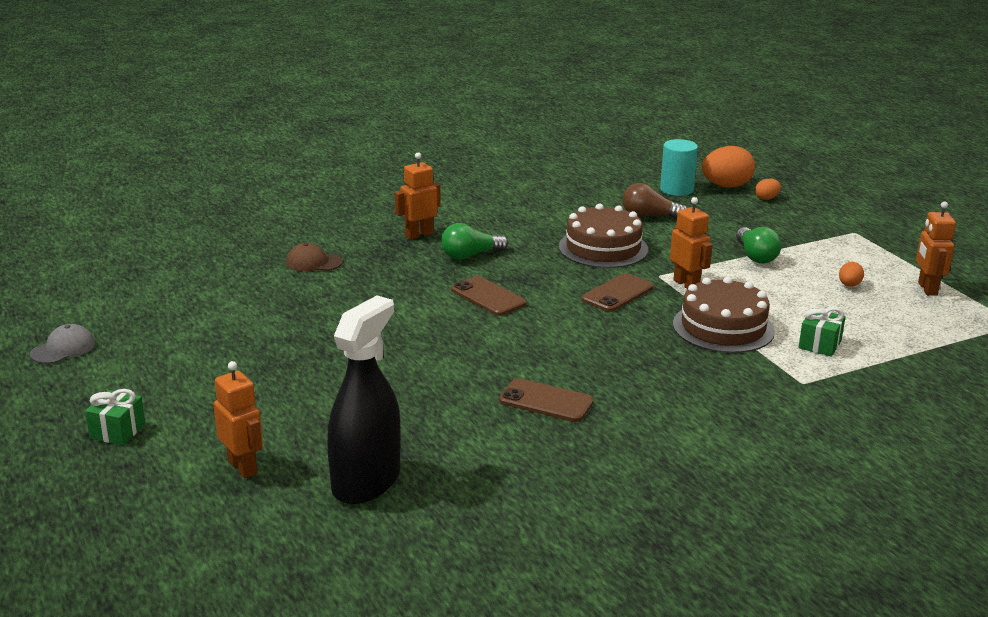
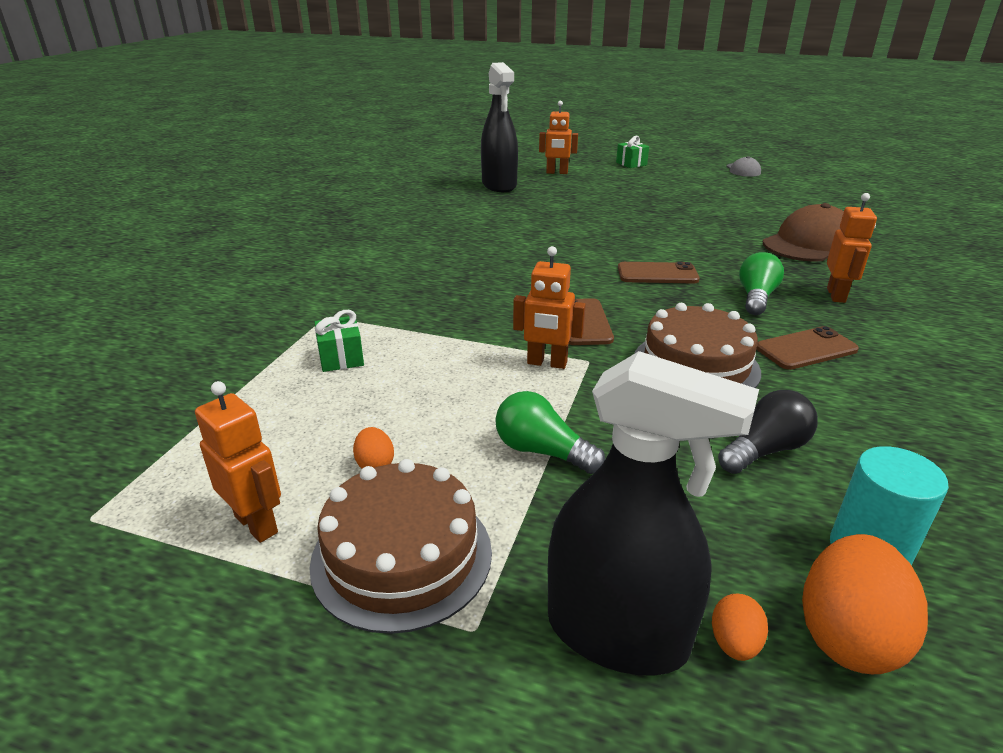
camera: 135 degrees right, 5 degrees up
brown cap [286,243,343,272] -> brown cap [762,203,844,262], size x1.91
brown phone [499,378,594,422] -> brown phone moved to [756,326,859,370]
brown light bulb [622,183,687,219] -> black light bulb [718,390,818,474]
brown cake [673,277,775,353] -> brown cake moved to [309,459,492,634]
none -> black spray bottle [548,351,759,676]

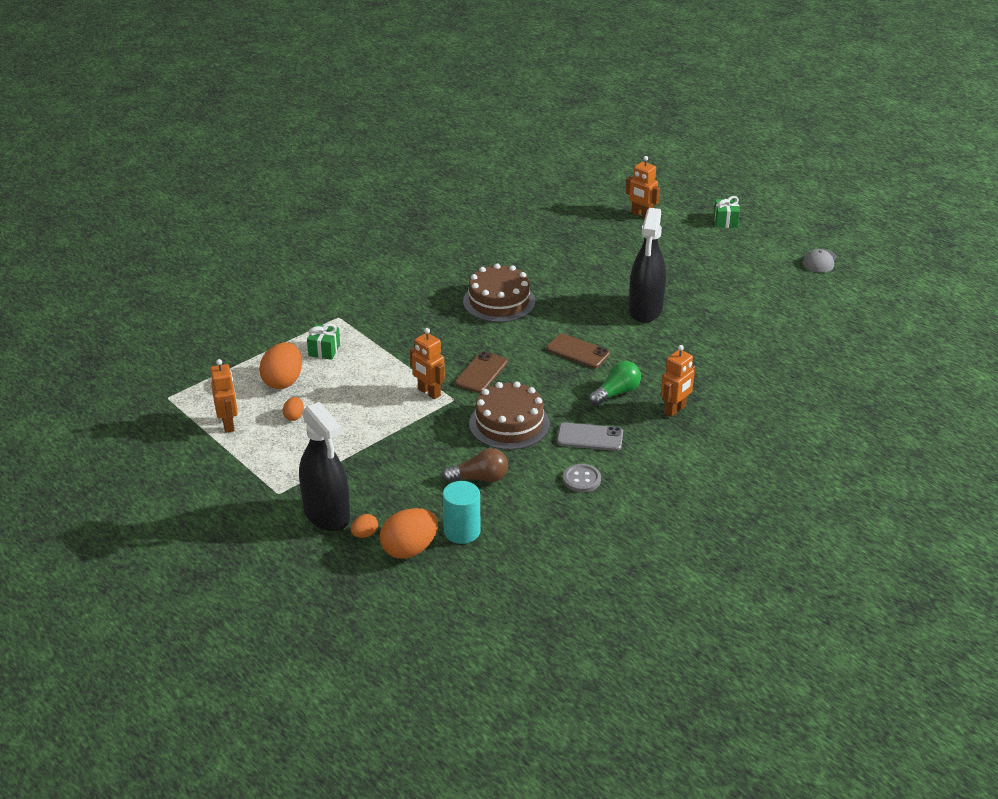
camera: 30 degrees right, 5 degrees up
brown cake [309,459,492,634] -> brown cake moved to [463,263,535,322]
black spray bottle [481,62,518,192] -> black spray bottle moved to [629,208,666,323]
green light bulb [495,391,605,474] -> none
black light bulb [718,390,818,474] -> brown light bulb [442,448,508,482]
brown phone [756,326,859,370] -> grey phone [557,422,623,451]
brown cap [762,203,844,262] -> none
none -> orange egg [259,342,302,389]
none -> grey button [563,464,601,493]

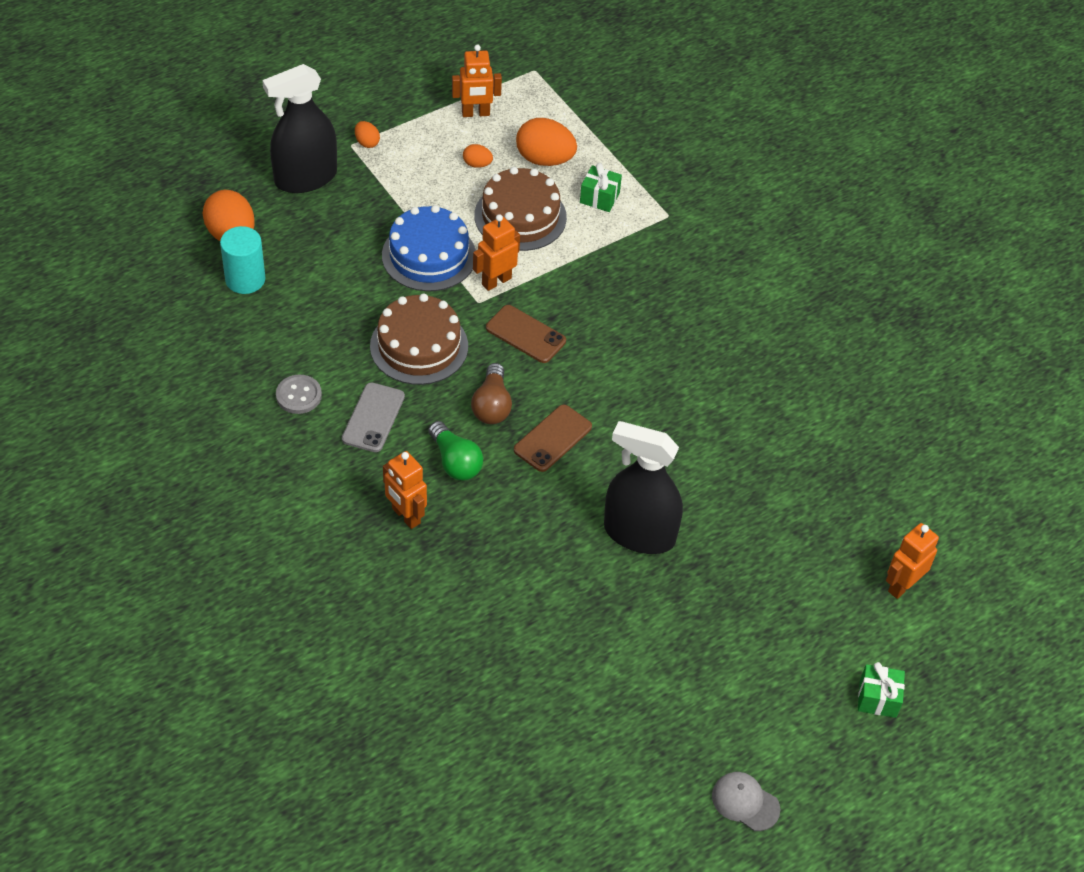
camera: 95 degrees right, 15 degrees up
orange egg [351,514,378,538] -> orange egg moved to [355,121,380,148]
brown light bulb [442,448,508,482] -> brown light bulb moved to [471,363,512,424]
brown cake [463,263,535,322] -> brown cake moved to [474,167,567,251]
none -> blue cake [382,205,476,291]

